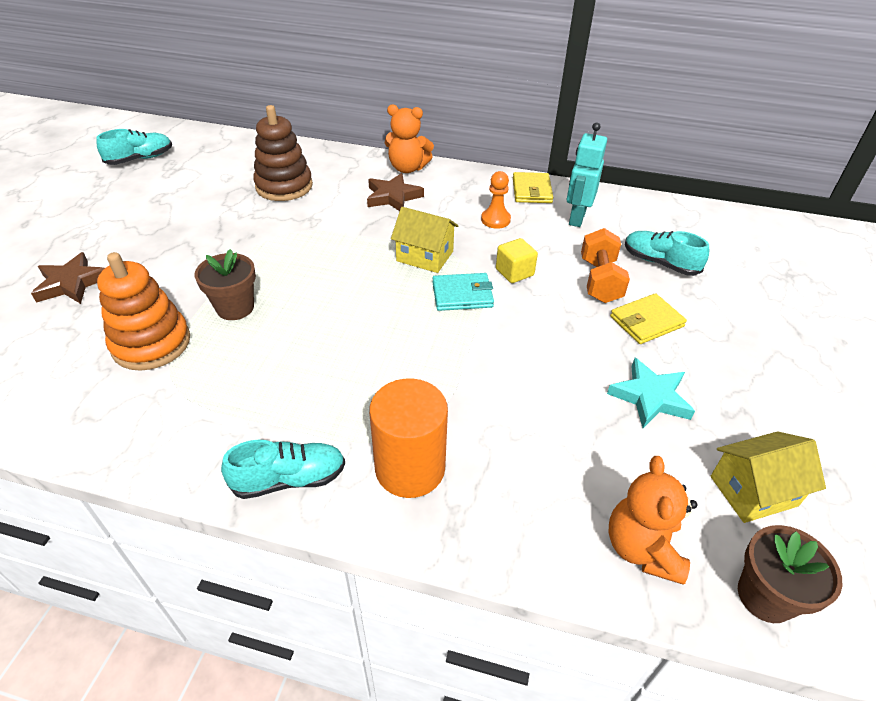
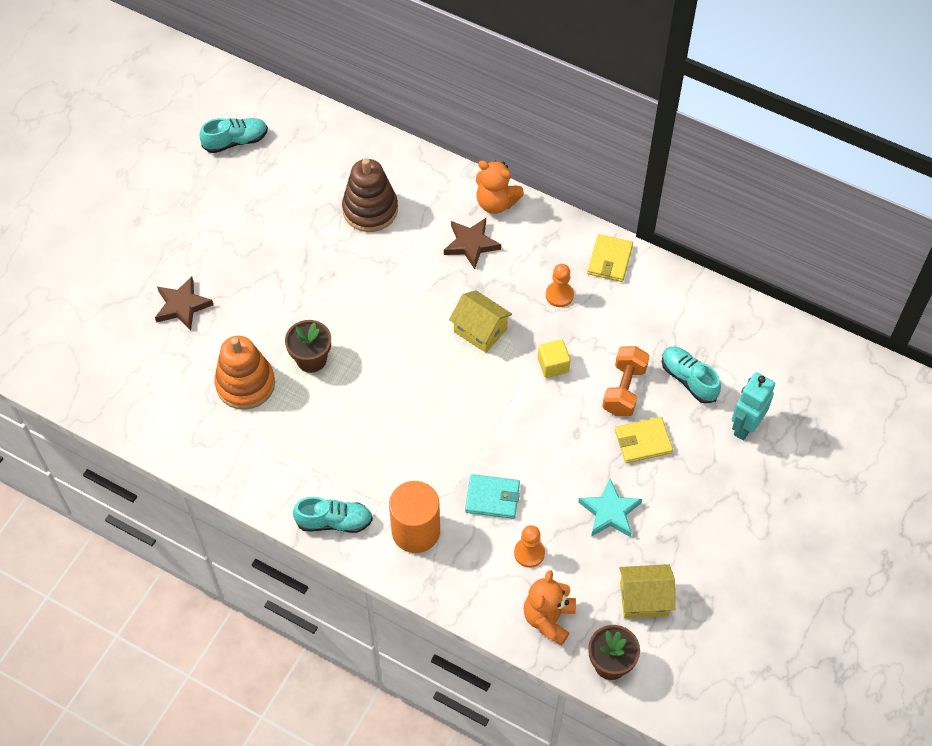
camera: 15 degrees right, 15 degrees up
turquoise wallet [432,273,494,311] -> turquoise wallet moved to [465,474,520,519]
turquoise robot [567,122,607,227] -> turquoise robot moved to [731,372,775,441]
none -> orange pawn [514,525,545,568]

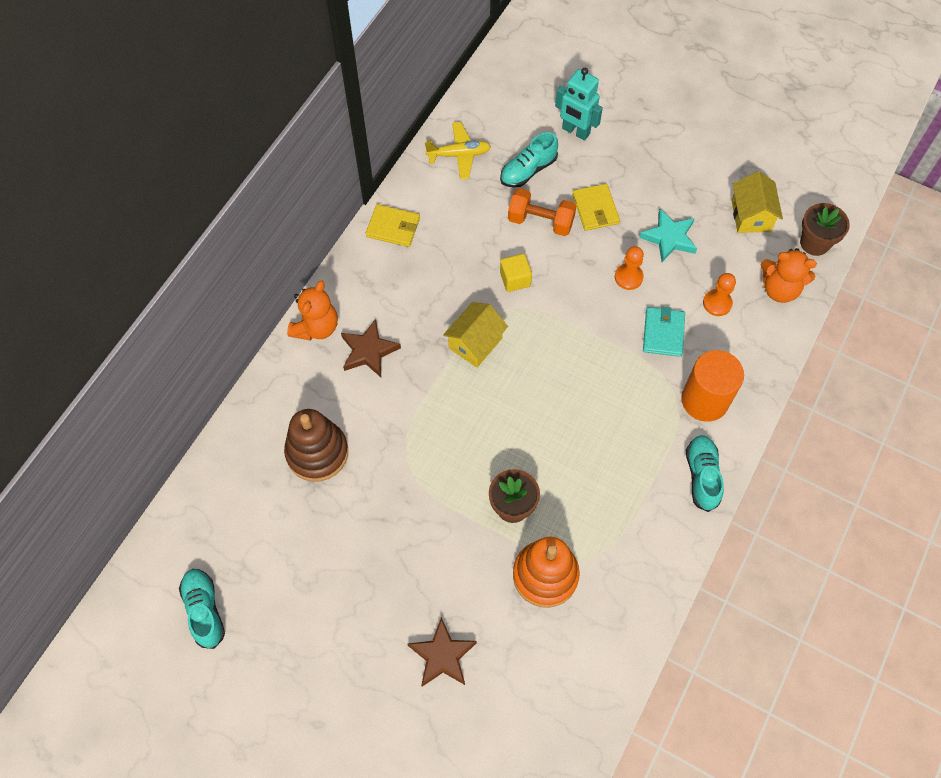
camera: 90 degrees left, 5 degrees up
orange pawn [546,264,574,307] -> orange pawn moved to [615,246,644,290]
none -> yellow plane [425,122,491,180]

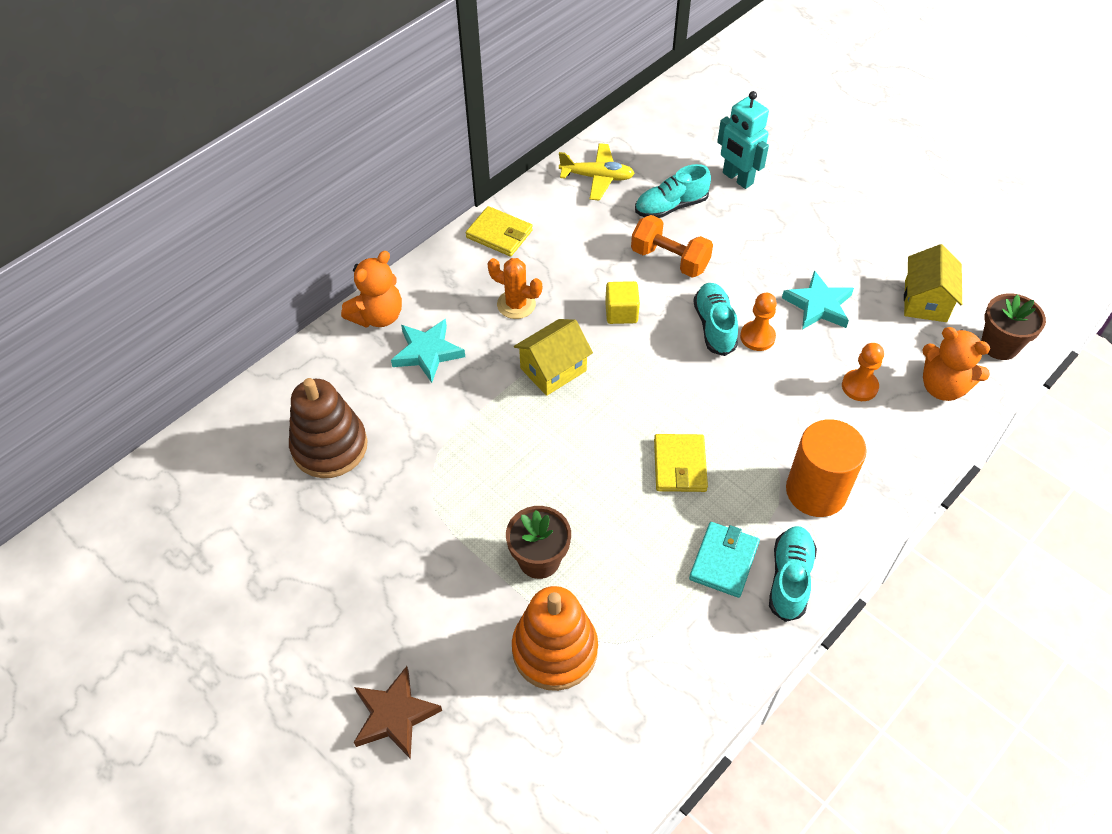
camera: 15 degrees right, 10 degrees down
turquoise shoe [179,569,225,649] -> turquoise shoe moved to [694,283,738,356]
brown star [341,319,401,377] -> turquoise star [391,319,465,383]
yellow wallet [572,184,620,231] -> yellow wallet moved to [654,434,708,492]
turquoise wallet [643,307,685,357] -> turquoise wallet moved to [689,522,760,598]
none -> orange cactus [487,258,542,319]

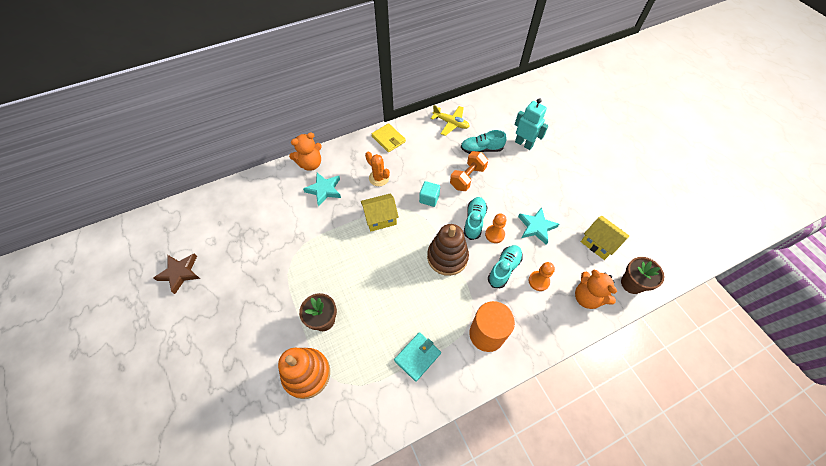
camera: 20 degrees right, 5 degrees up
brown stacking toy [289,378,368,478] -> brown stacking toy moved to [427,224,469,276]
brown star [354,666,442,759] -> brown star moved to [154,254,200,294]
yellow cube [605,281,640,324] -> turquoise cube [419,181,440,207]
orange dumbbell [631,215,713,278] -> orange dumbbell turned 75 degrees clockwise [450,151,488,191]
yellow wallet [654,434,708,492] -> none
turquoise robot [717,91,769,189] -> turquoise robot turned 150 degrees clockwise [514,98,548,150]
turquoise shoe [769,526,817,622] -> turquoise shoe moved to [488,245,523,288]
yellow house [904,244,962,322] -> yellow house turned 75 degrees counterclockwise [581,216,629,260]

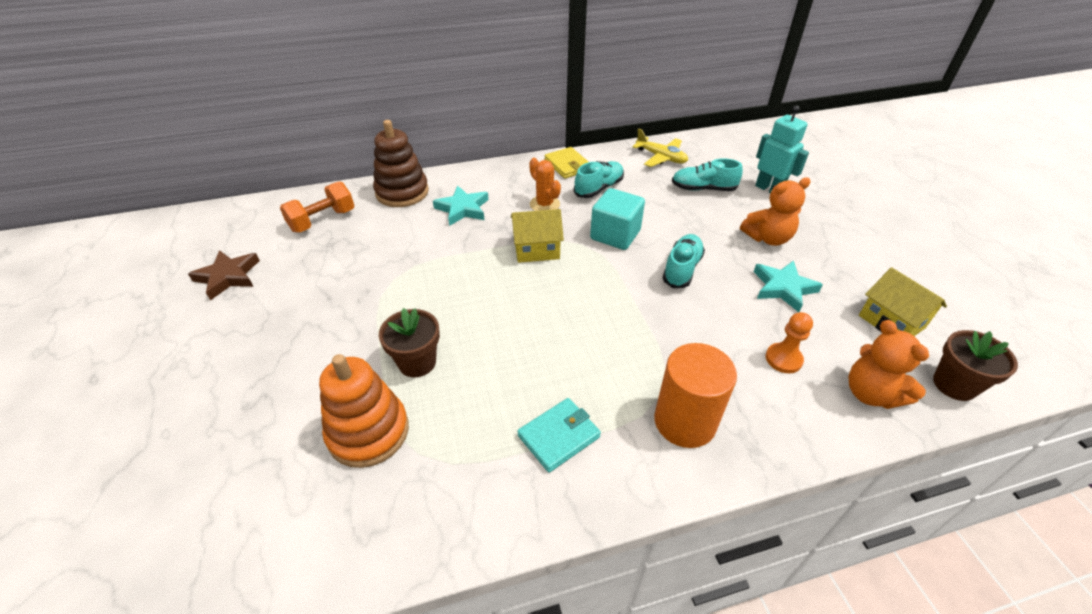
camera: 10 degrees right, 15 degrees down
orange teddy bear [289,132,322,171] -> orange teddy bear moved to [740,177,811,246]
turquoise cube [419,181,440,207] -> turquoise cube [590,188,645,250], size x1.56
brown stacking toy [427,224,469,276] -> brown stacking toy moved to [373,120,429,207]
orange dumbbell [450,151,488,191] -> orange dumbbell moved to [280,181,354,232]
orange pawn [485,214,507,243] -> none
turquoise shoe [488,245,523,288] -> turquoise shoe moved to [574,161,624,198]

